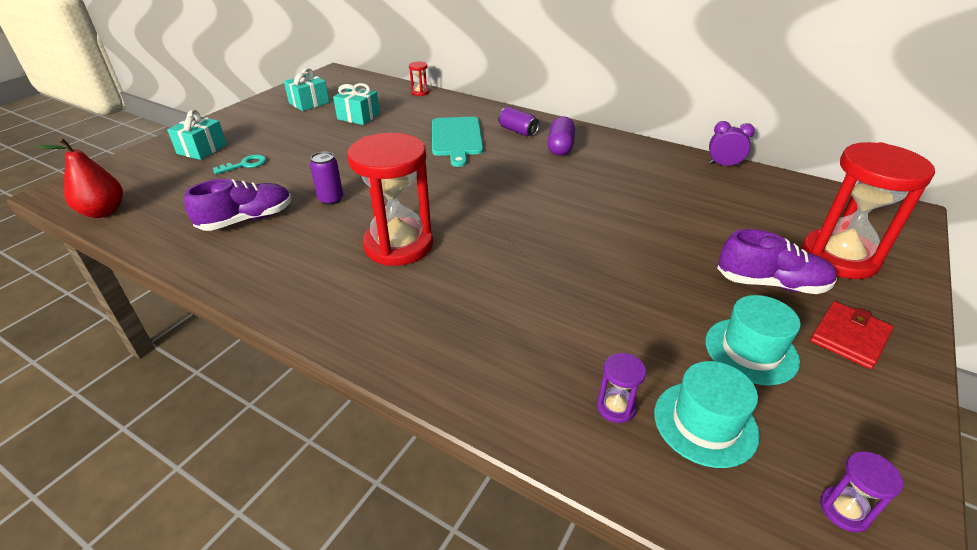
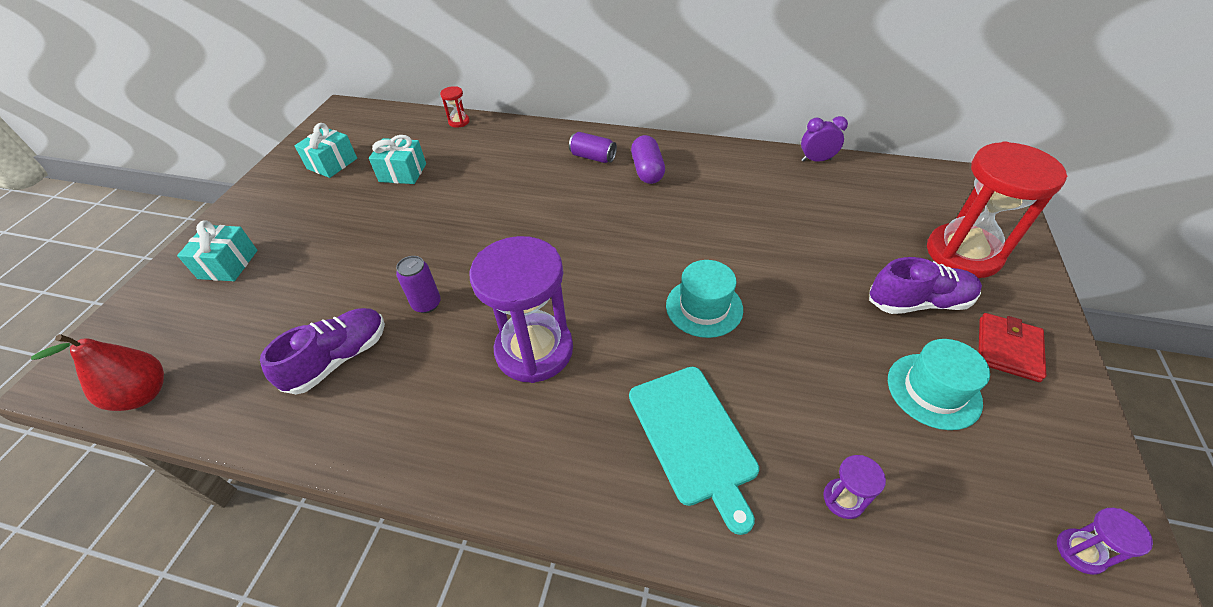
camera: 15 degrees left, 10 degrees up
turquoise key [213,155,267,174] -> none
red hourglass [347,133,433,266] -> purple hourglass [470,236,573,383]
turquoise cutting board [432,117,483,167] -> turquoise cutting board moved to [629,367,759,535]
turquoise hat [654,361,760,468] -> turquoise hat moved to [666,260,743,338]

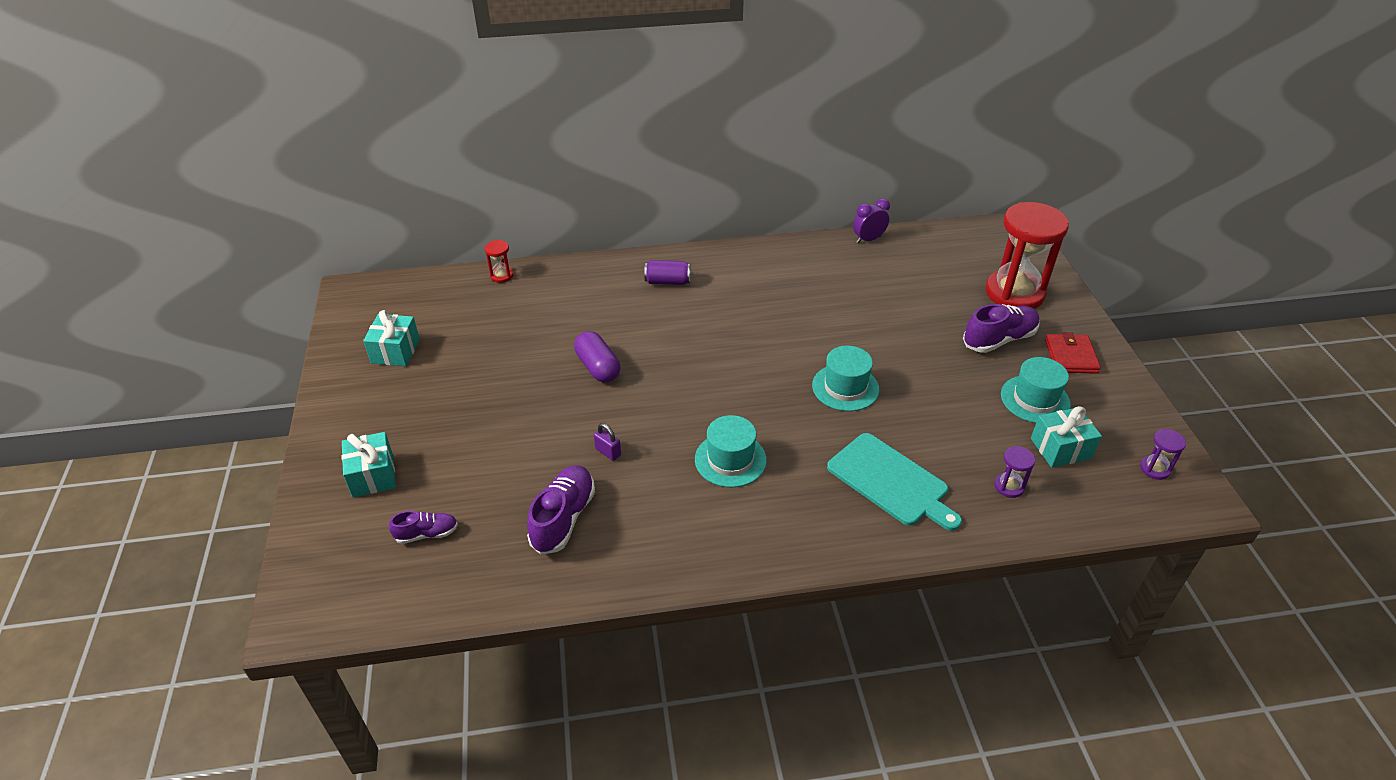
camera: 25 degrees left, 5 degrees down
red pear [31,334,164,411] -> none
turquoise gift [369,135,426,184] -> turquoise gift moved to [1031,406,1102,468]
purple can [396,256,441,313] -> purple padlock [594,423,621,461]
purple hourglass [470,236,573,383] -> turquoise hat [695,415,767,487]
purple capsule [631,135,665,184] -> purple capsule moved to [574,331,620,383]
none -> purple shoe [389,511,458,544]

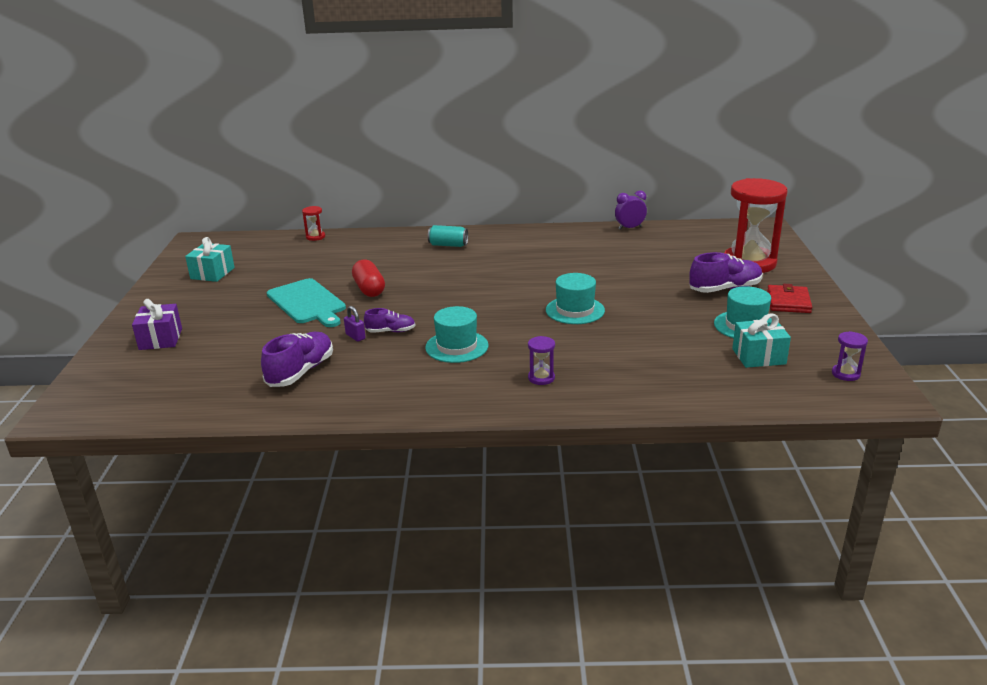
camera: 10 degrees right, 15 degrees down
turquoise gift [342,432,396,497] -> purple gift [132,299,182,350]
purple shoe [389,511,458,544] -> purple shoe moved to [364,308,416,333]
purple capsule [574,331,620,383] -> red capsule [352,259,385,297]
purple can [644,260,690,285] -> turquoise can [428,225,468,247]
turquoise cutting board [827,433,962,531] -> turquoise cutting board moved to [267,278,346,327]
purple hourglass [995,446,1035,498] -> purple hourglass moved to [528,336,555,385]

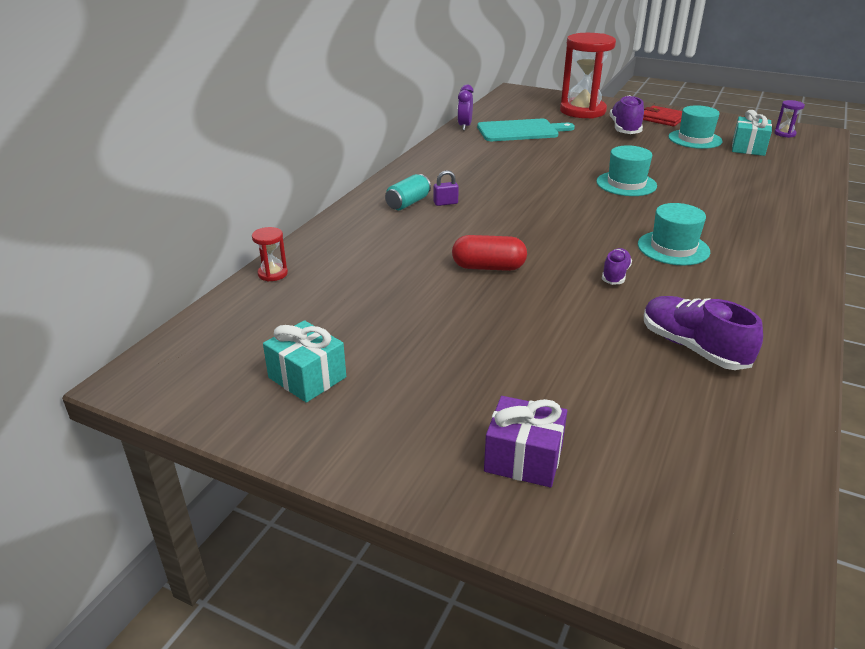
camera: 65 degrees left, 5 degrees up
turquoise cutting board [267,278,346,327] -> turquoise cutting board moved to [477,119,575,141]
purple padlock [344,306,365,342] -> purple padlock moved to [434,170,459,206]
purple hourglass [528,336,555,385] -> none

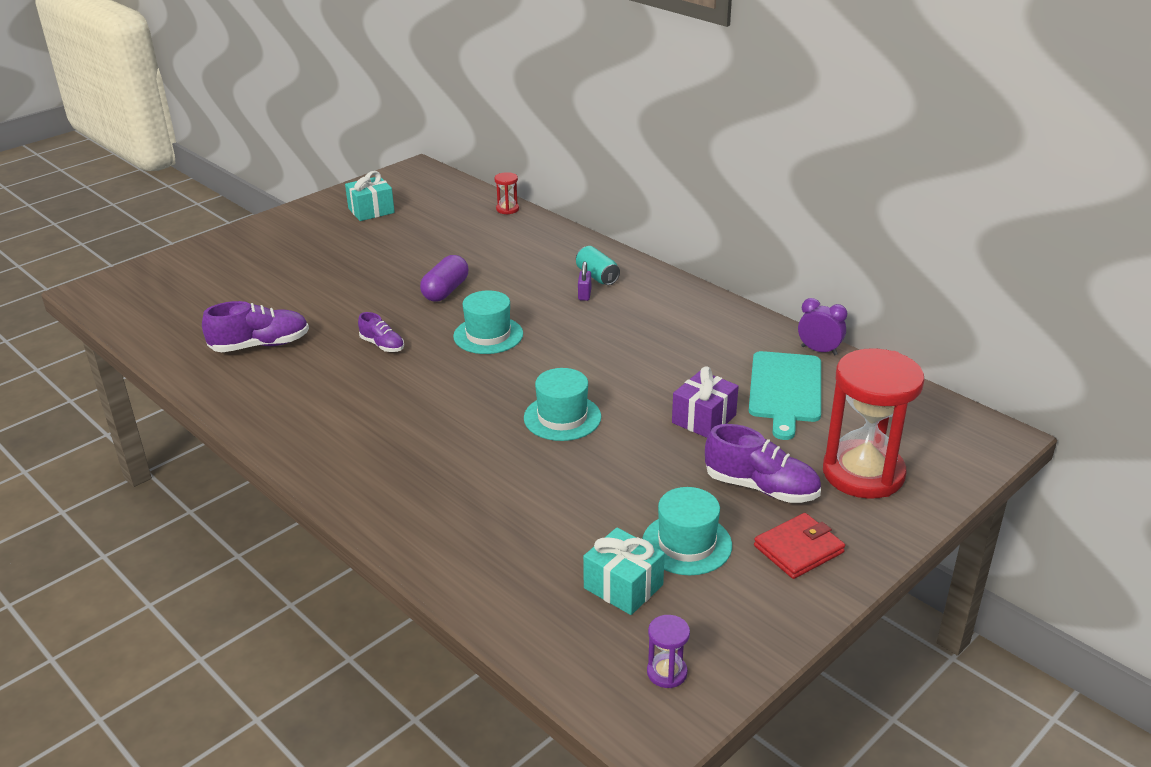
camera: 110 degrees right, 0 degrees up
red capsule [452,235,527,271] -> purple capsule [420,255,469,302]
purple gift [484,396,567,487] -> purple gift moved to [672,366,739,438]
turquoise hat [638,203,710,266] -> turquoise hat moved to [453,290,523,354]

